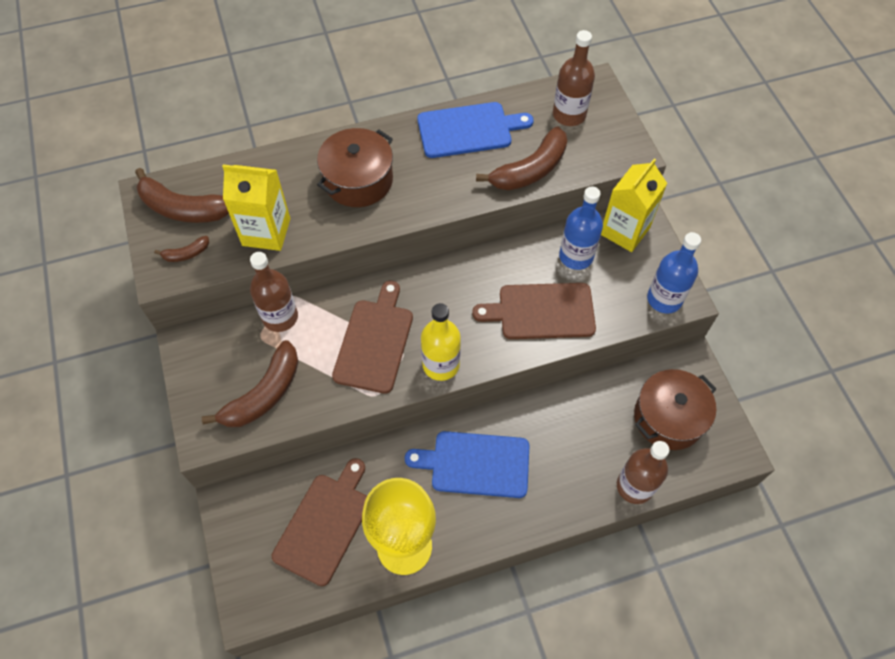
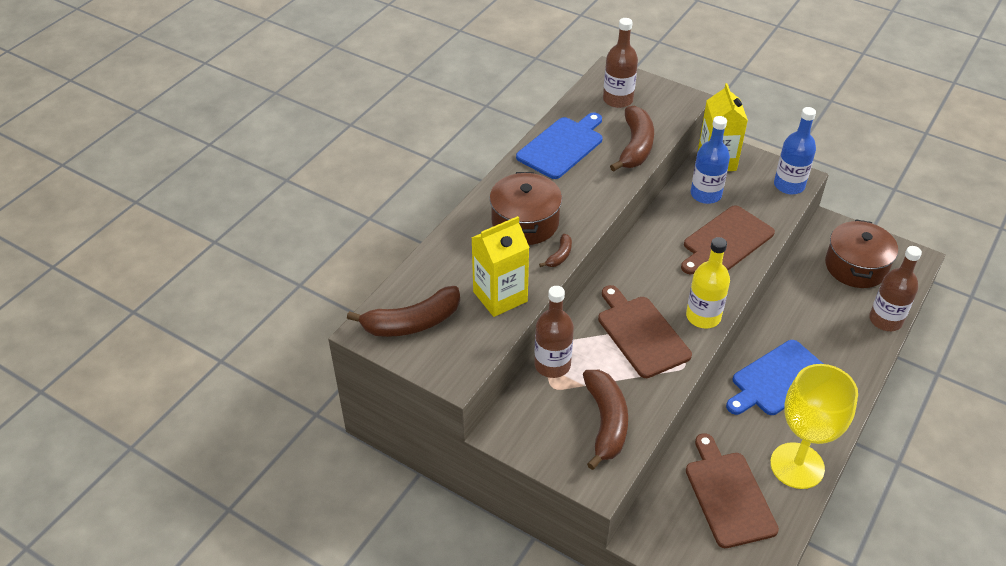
camera: 40 degrees left, 15 degrees down
brown banana [154,236,209,262] -> brown banana moved to [539,234,572,267]

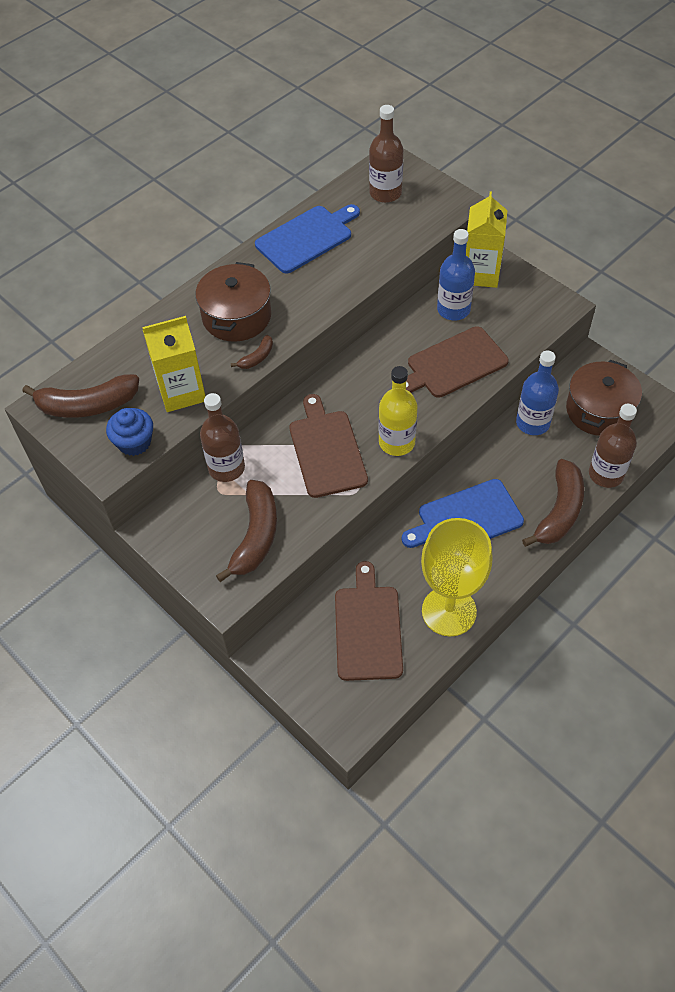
camera: 15 degrees right, 10 degrees up
brown banana [610,106,654,172] -> brown banana moved to [522,459,584,547]
blue bottle [774,107,816,194] -> blue bottle moved to [516,351,559,435]
none -> blue cupcake [106,408,153,456]

